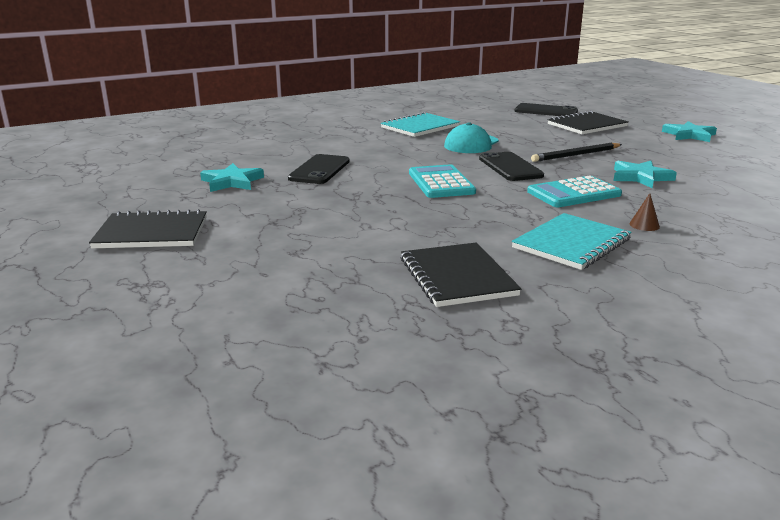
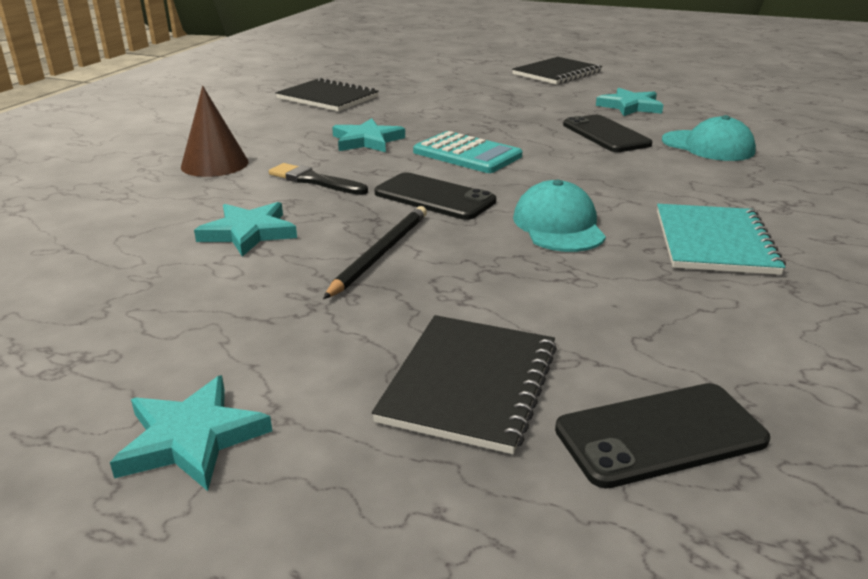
camera: 140 degrees right, 5 degrees up
turquoise notebook [512,213,631,270] -> none
turquoise calculator [527,175,622,207] -> black brush [269,163,368,195]
brown cone [629,193,660,231] -> brown cone [181,86,249,177], size x2.08
none -> turquoise star [332,118,405,152]
none -> turquoise cap [662,115,756,161]

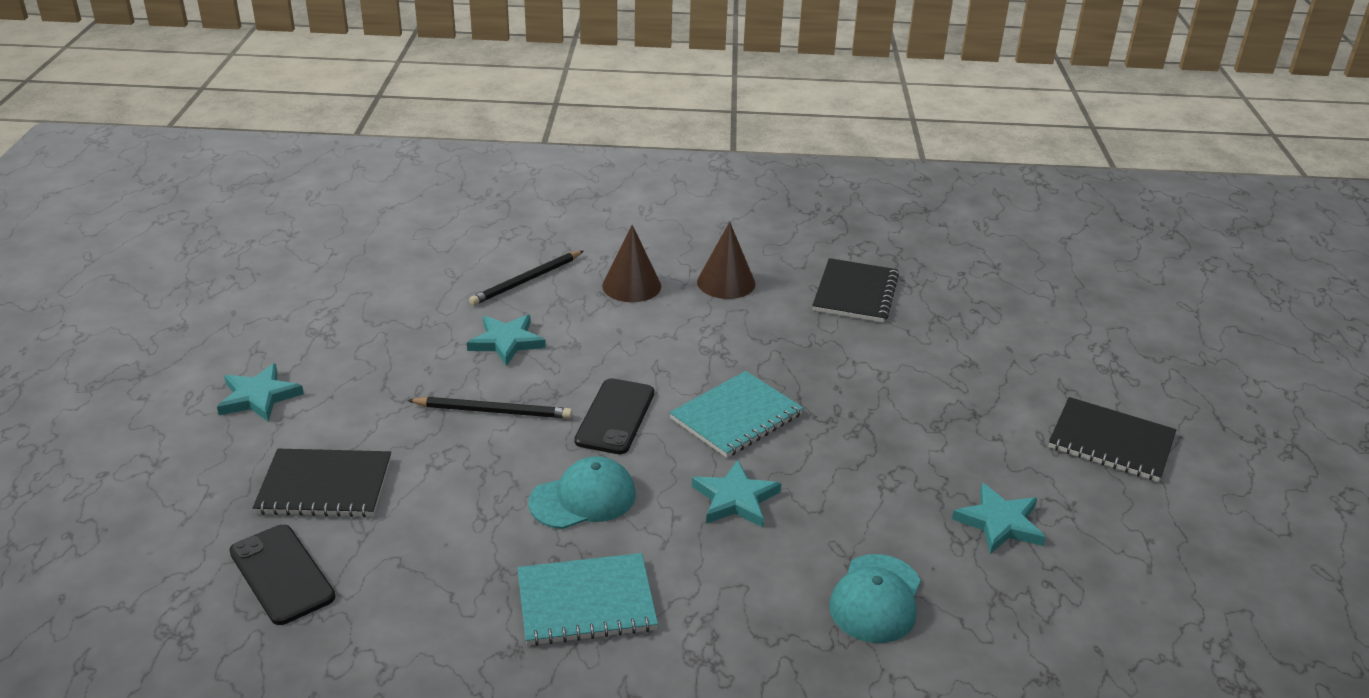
camera: 70 degrees right, 5 degrees up
black brush [269,163,368,195] -> none
turquoise star [332,118,405,152] -> turquoise star moved to [692,460,782,527]
turquoise calculator [413,131,522,173] -> turquoise notebook [669,371,803,458]
black phone [563,115,652,152] -> none
none -> black pencil [469,251,583,306]
none -> brown cone [697,222,755,299]

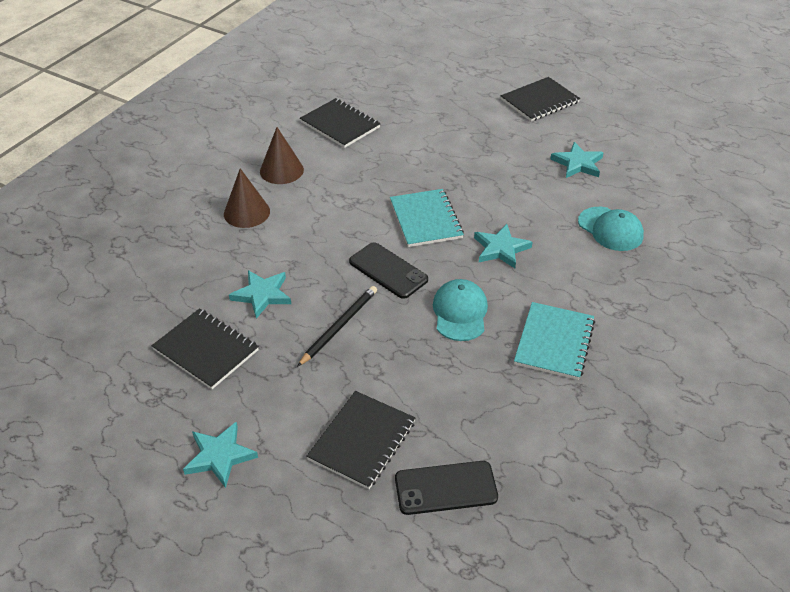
camera: 60 degrees left, 10 degrees up
black pencil [469,251,583,306] -> none
none -> black notebook [152,308,259,389]

